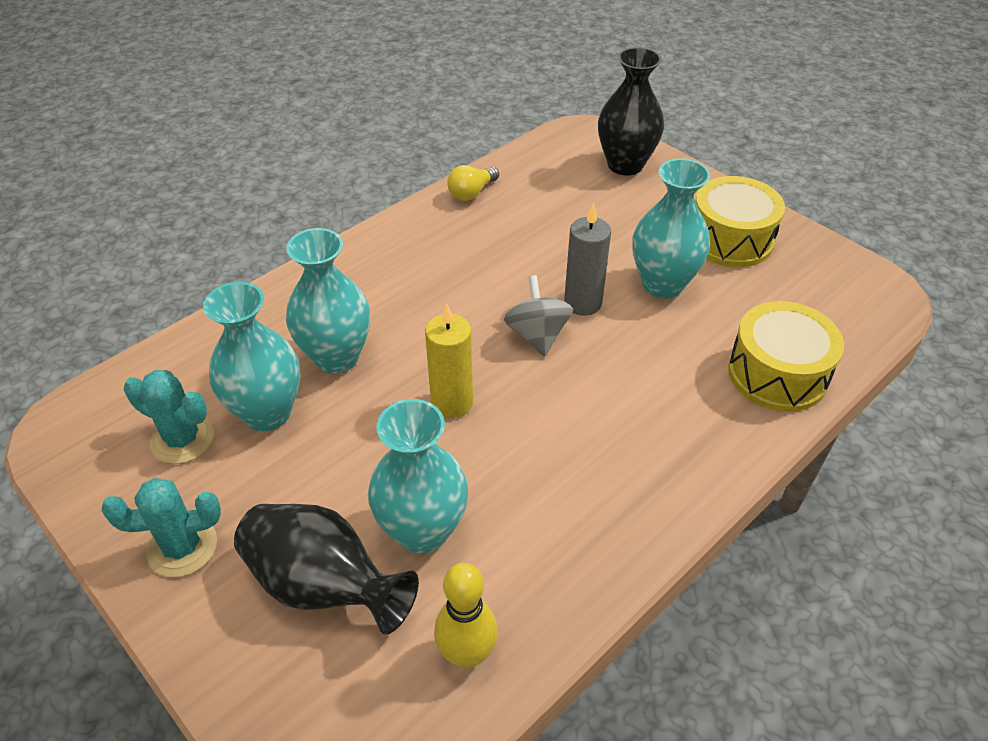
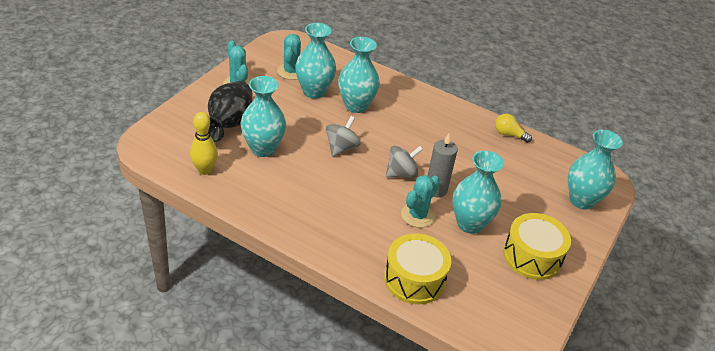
camera: 70 degrees right, 5 degrees down
yellow candle [425,303,473,418] -> grey spinning top [326,116,361,157]
black vase [598,47,664,175] -> turquoise vase [568,130,623,210]
none -> turquoise cactus [401,175,440,228]

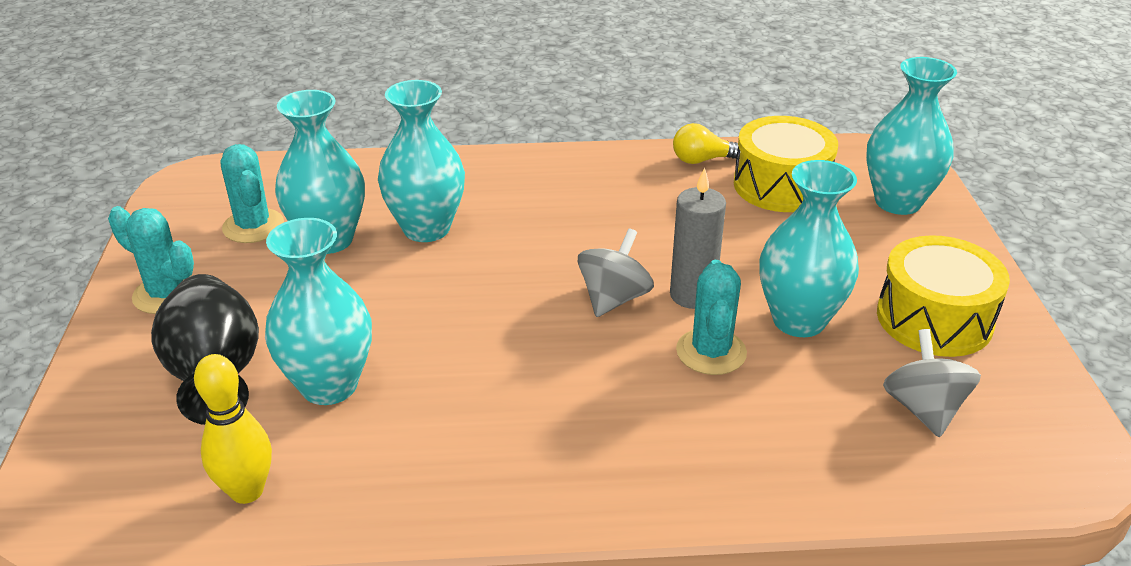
camera: 30 degrees left, 5 degrees down
grey spinning top [326,116,361,157] -> grey spinning top moved to [883,329,981,437]
yellow drum [384,233,451,304] -> yellow drum moved to [734,116,838,212]

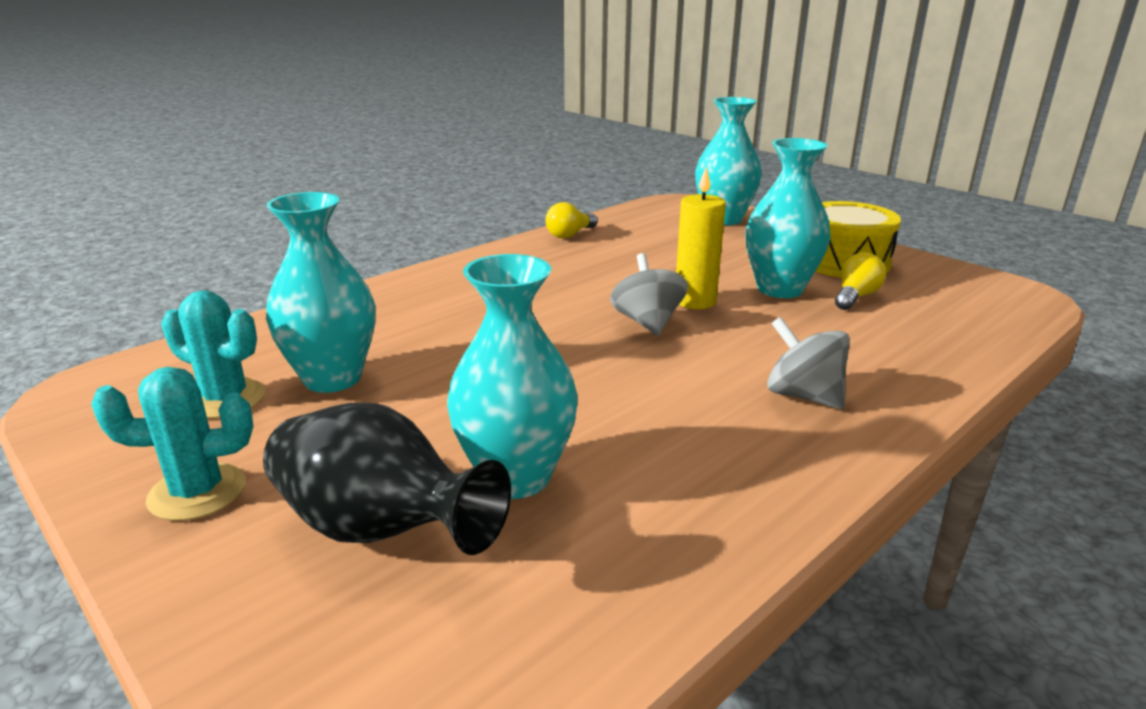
camera: 40 degrees left, 10 degrees down
yellow bowling pin [194,354,272,504] -> none
turquoise vase [378,80,465,242] -> none
grey candle [670,168,726,309] -> yellow candle [676,167,726,309]
turquoise cactus [676,260,747,375] -> none
yellow drum [734,116,838,212] -> none
grey spinning top [883,329,981,437] -> grey spinning top moved to [767,317,850,409]
none -> yellow light bulb [835,252,886,310]

